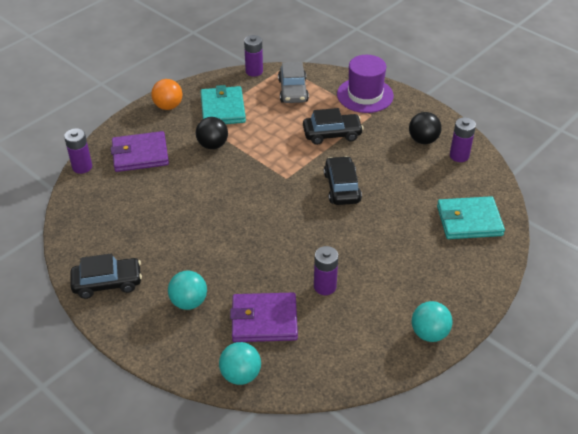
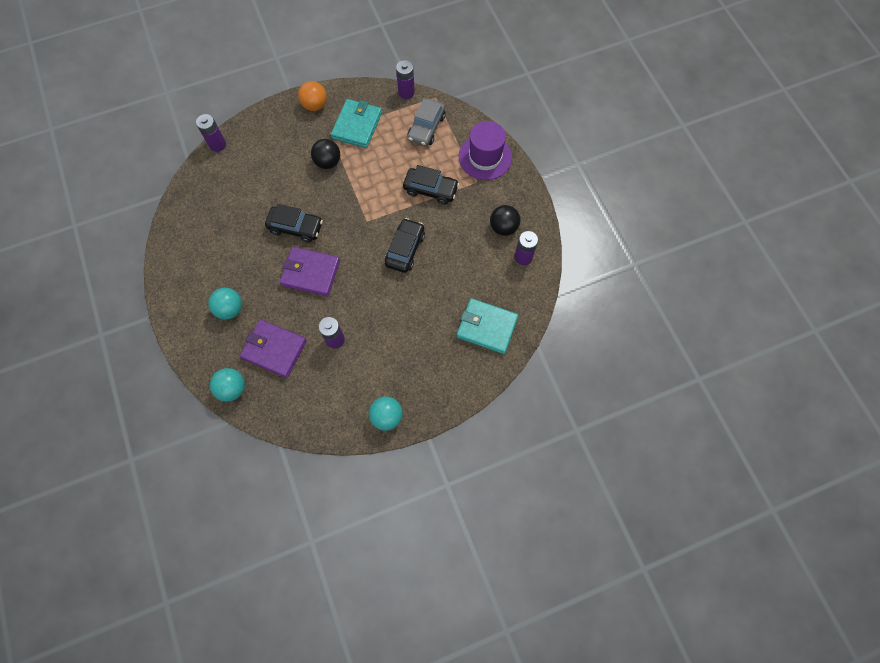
camera: 25 degrees right, 25 degrees up
black car [71,253,142,299] -> black car moved to [265,204,323,243]
purple wallet [111,131,169,172] -> purple wallet moved to [280,247,340,296]

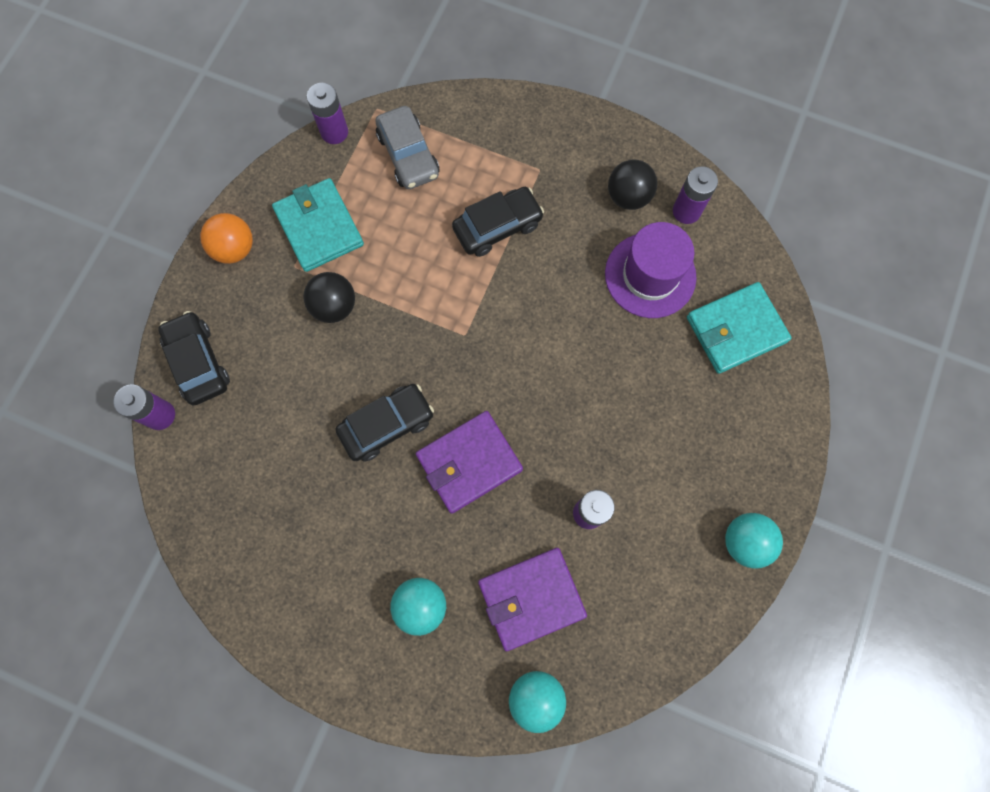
camera: 45 degrees left, 5 degrees up
black car [385,218,425,273] -> black car moved to [158,311,230,405]
purple hat [459,121,512,180] -> purple hat moved to [605,222,697,318]

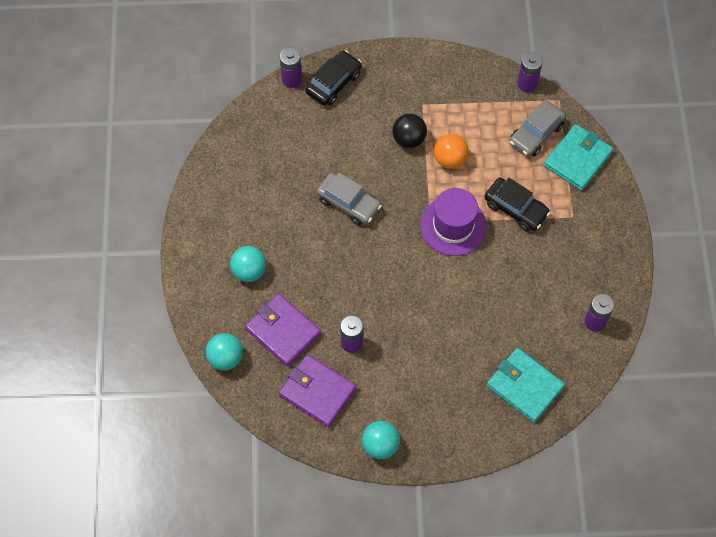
camera: 65 degrees right, 10 degrees down
orange ball [200,213,253,264] -> orange ball moved to [434,134,469,169]
turquoise wallet [272,178,364,272] -> turquoise wallet moved to [543,124,613,190]
black car [335,384,434,462] -> grey car [317,173,382,226]
purple wallet [416,411,523,514] -> purple wallet moved to [279,354,356,427]
purple hat [605,222,697,318] -> purple hat moved to [420,188,487,256]
black ball [608,159,657,210] -> none

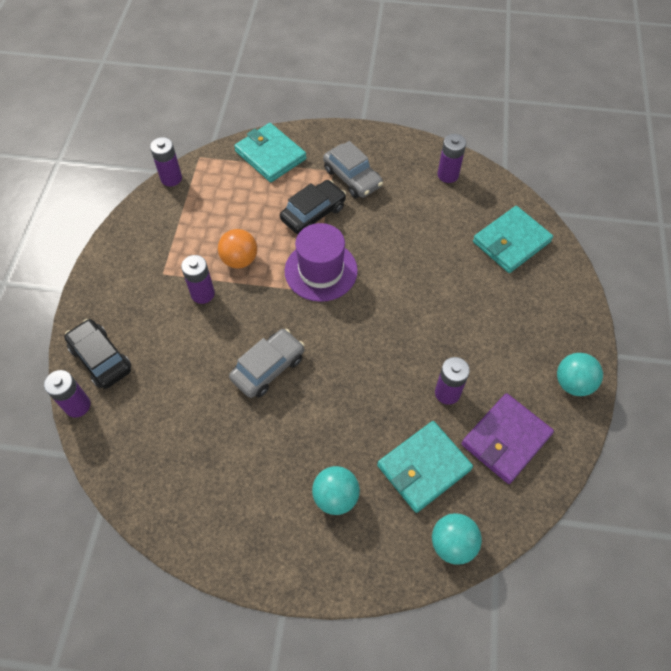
camera: 80 degrees left, 5 degrees down
purple wallet [245,294,321,366] -> turquoise wallet [377,421,473,513]
black ball [392,114,427,148] -> purple battery [181,255,215,304]
grey car [509,101,566,157] -> grey car moved to [323,141,383,198]

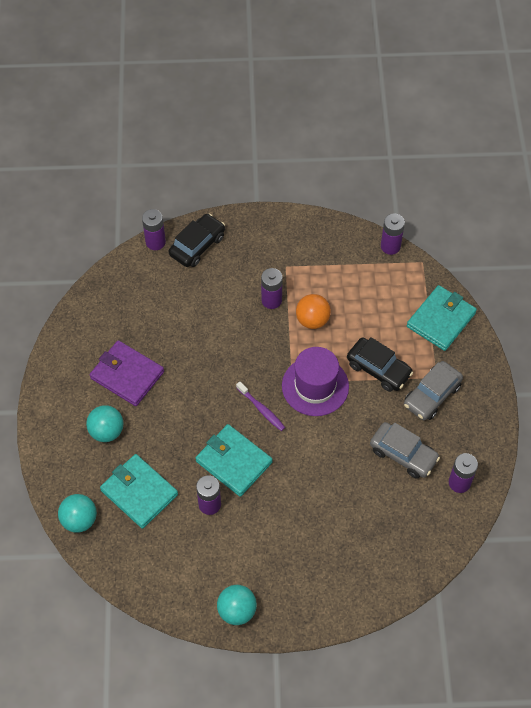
camera: 80 degrees right, 0 degrees up
grey car [229,329,304,398] -> grey car moved to [370,422,440,479]
purple wallet [461,393,554,484] -> purple wallet moved to [90,340,164,406]
turquoise wallet [473,206,553,273] -> turquoise wallet moved to [195,424,273,497]
none -> purple toothbrush [236,382,285,431]

